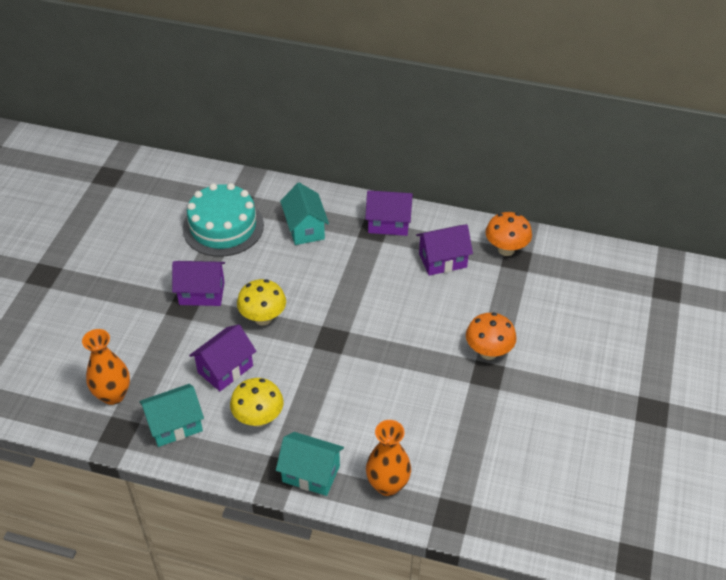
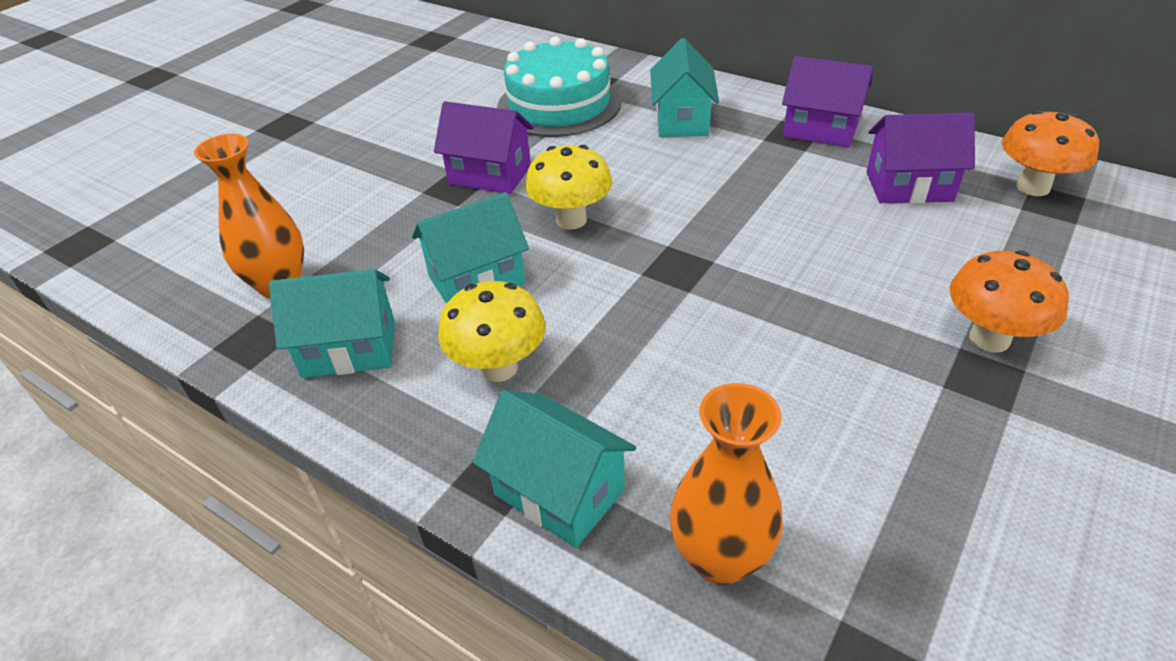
camera: 20 degrees right, 5 degrees down
purple house [189,324,256,391] -> turquoise house [412,192,529,304]

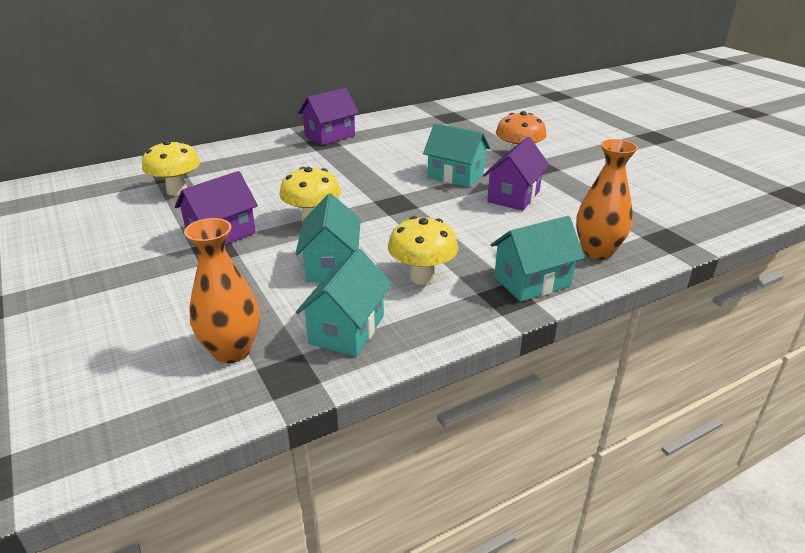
camera: 65 degrees left, 10 degrees down
turquoise cake [497,36,621,137] -> yellow mushroom [142,140,200,196]
turquoise house [650,38,719,137] -> turquoise house moved to [423,123,490,188]
purple house [867,112,975,204] -> purple house moved to [483,137,549,211]
orange mushroom [1002,110,1099,196] -> none

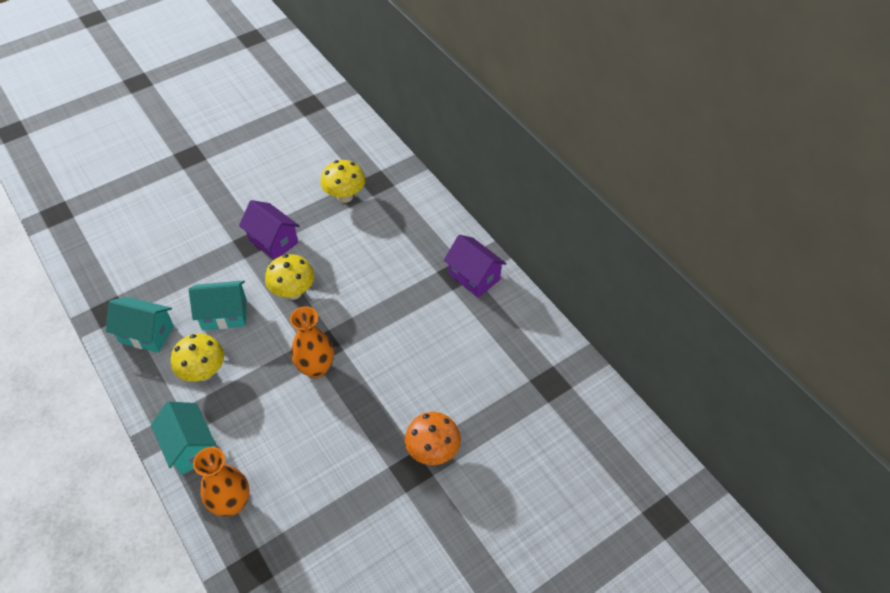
camera: 85 degrees right, 20 degrees up
orange vase [184,218,260,363] -> orange vase moved to [290,306,334,378]
turquoise house [423,123,490,188] -> none
purple house [483,137,549,211] -> none

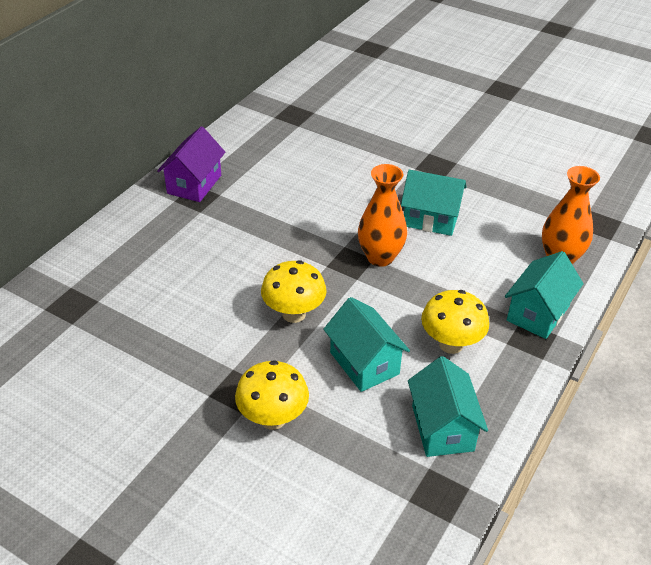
camera: 115 degrees left, 10 degrees down
purple house [239,200,300,260] -> none
yellow mushroom [320,160,365,203] -> yellow mushroom moved to [235,360,309,430]
orange mushroom [405,412,461,465] -> none
none -> turquoise house [401,170,467,236]

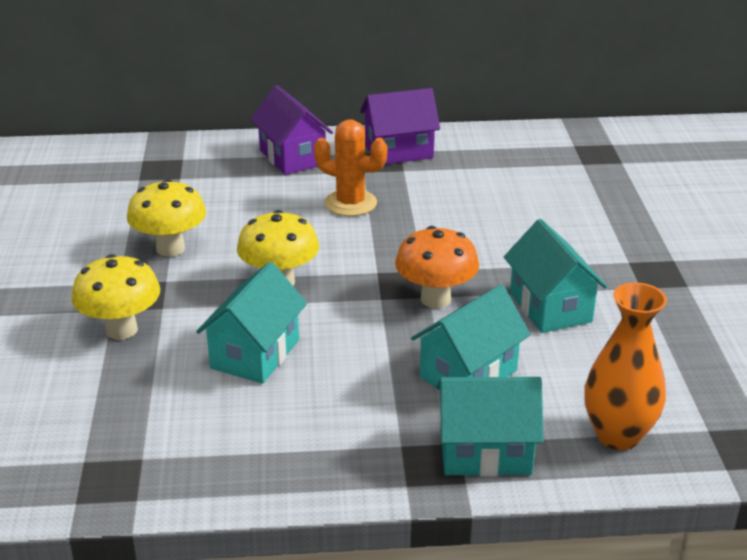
camera: 55 degrees right, 10 degrees down
orange vase [358,164,407,267] -> orange mushroom [395,226,479,308]
turquoise house [408,356,488,457] -> turquoise house moved to [411,285,530,390]
yellow mushroom [421,290,489,354] -> yellow mushroom moved to [127,179,206,257]
none -> purple house [251,85,333,175]
none -> orange cactus [314,120,387,216]

